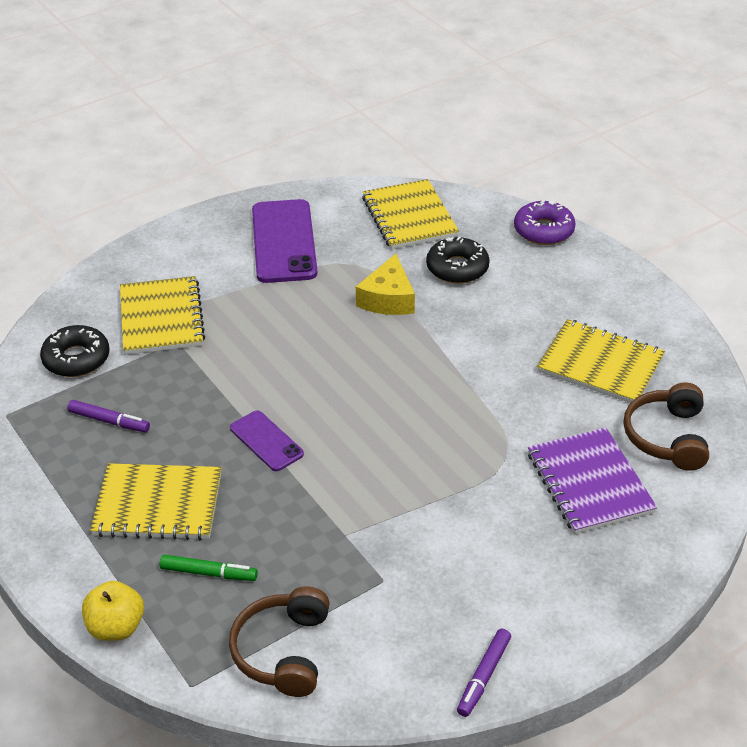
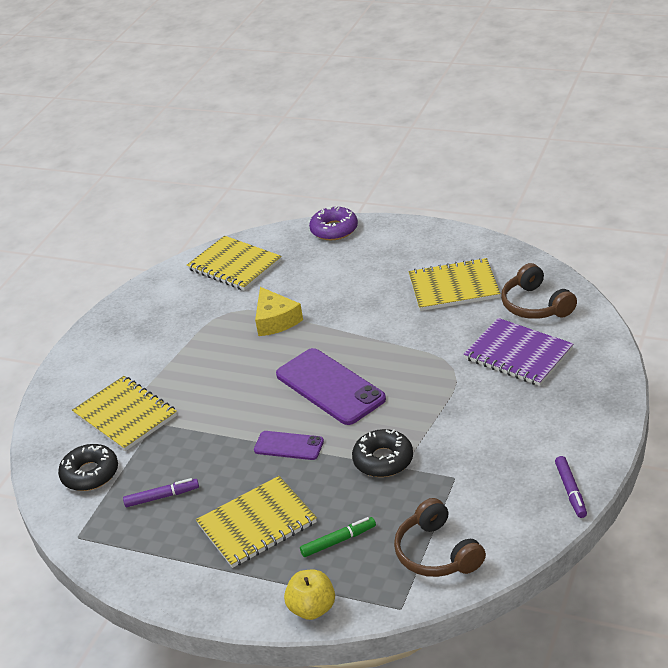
camera: 30 degrees left, 5 degrees down
purple phone [252,199,317,283] -> purple phone moved to [276,348,386,425]
black donut [426,237,490,284] -> black donut moved to [352,429,413,477]

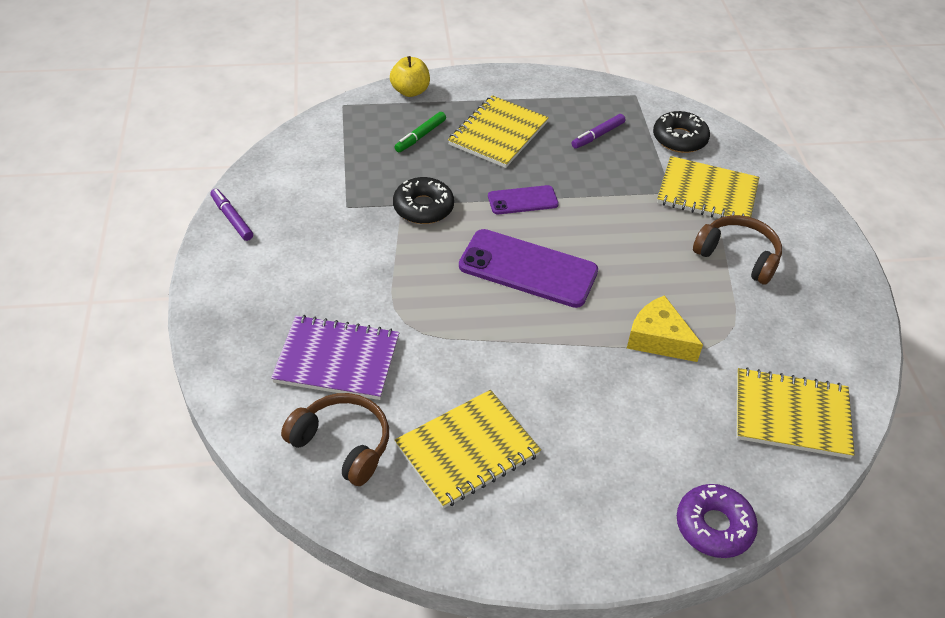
camera: 145 degrees right, 10 degrees up
brown headphones [394,498,486,577] -> brown headphones moved to [693,215,782,285]

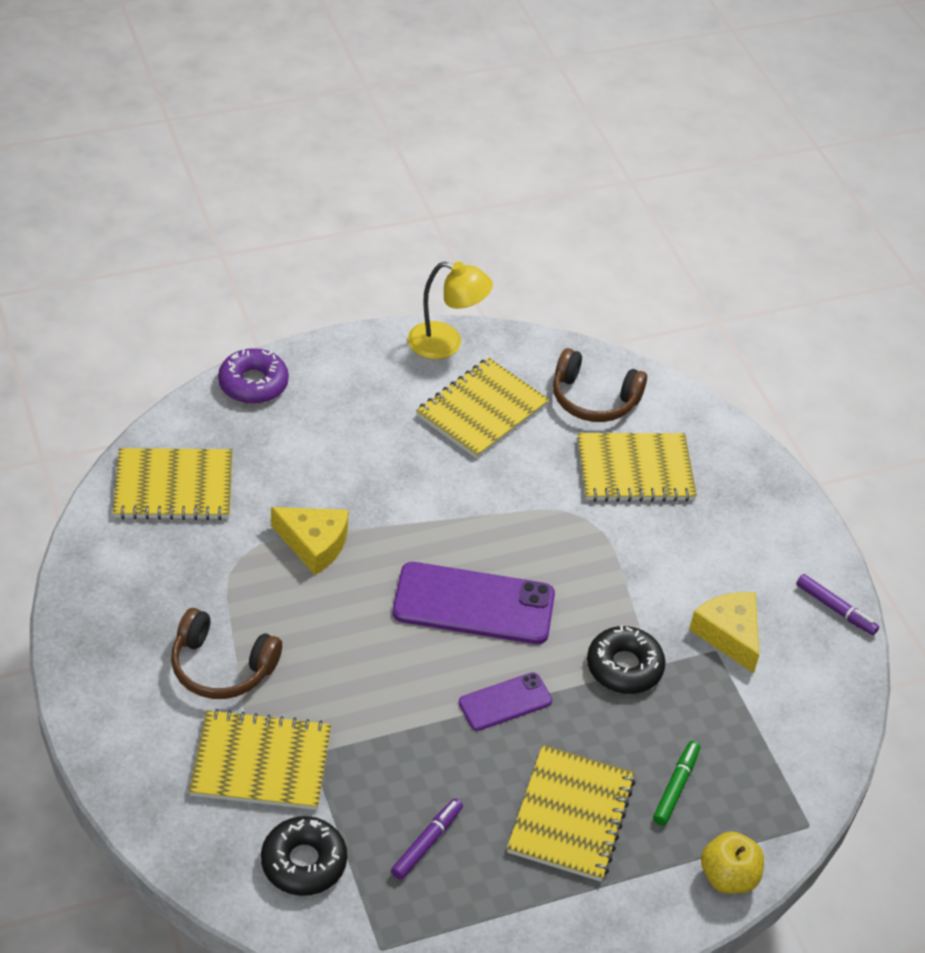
camera: 165 degrees right, 0 degrees up
purple notebook [271,315,399,400] -> yellow notebook [577,433,697,502]
none -> yellow lamp [408,262,493,359]
none -> yellow cheese [689,592,759,673]

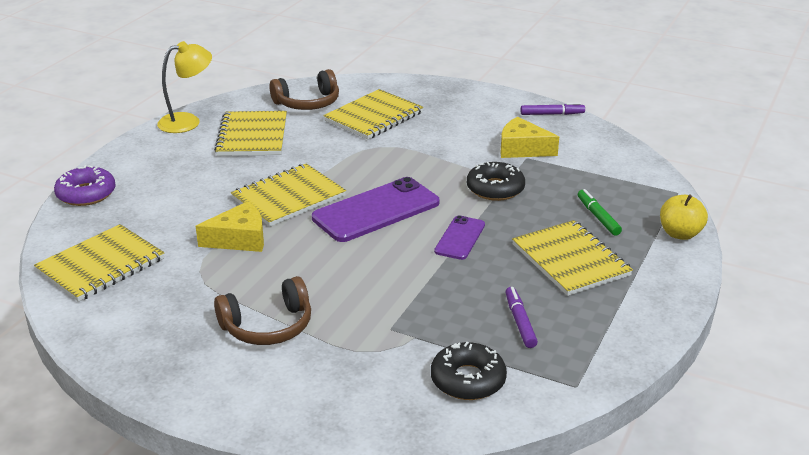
camera: 40 degrees left, 15 degrees down
yellow notebook [189,709,331,810] -> yellow notebook moved to [231,164,346,227]

